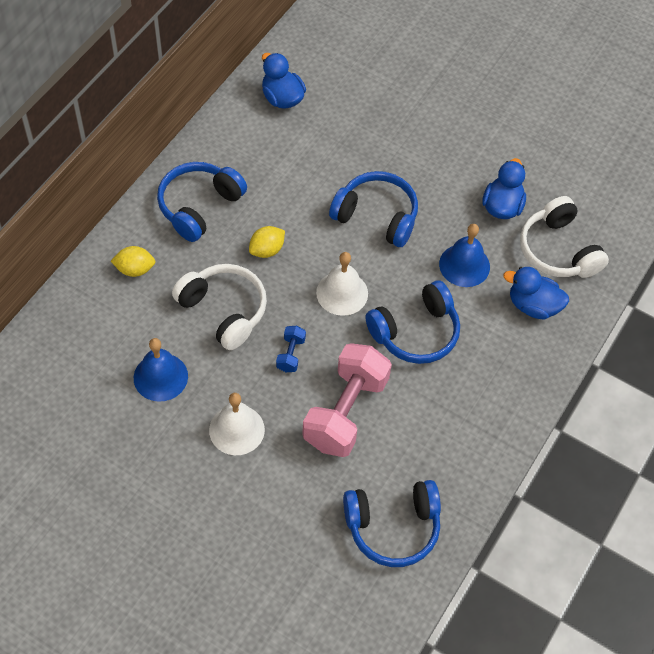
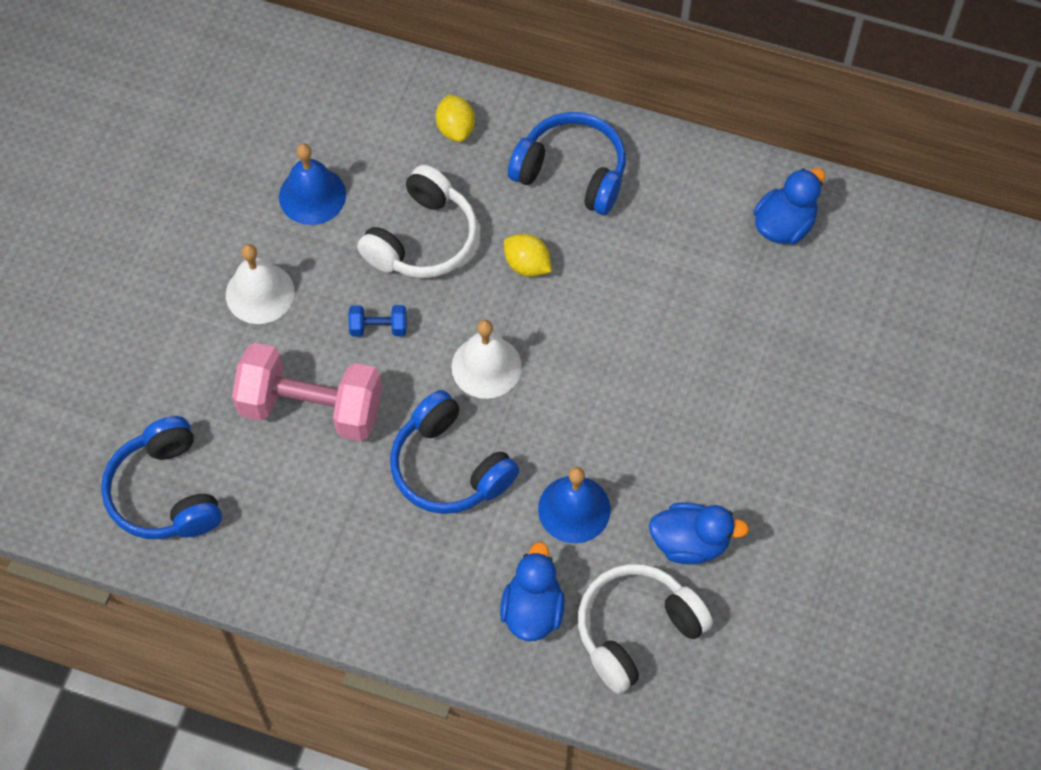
camera: 80 degrees right, 5 degrees up
blue headphones [329,171,418,247] -> none

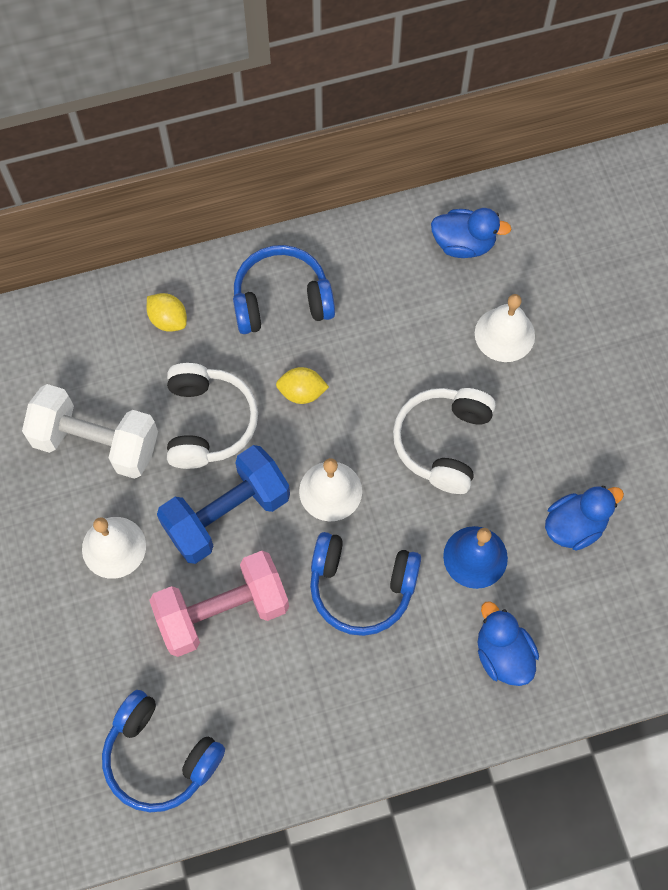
camera: 35 degrees left, 5 degrees up
blue bell [279,144,346,225] -> white dumbbell [22,384,158,479]
blue dumbbell [349,305,407,337] -> blue dumbbell [157,445,290,564], size x2.36
white headphones [578,564,713,694] -> white headphones moved to [393,388,496,494]
blue duck [753,168,825,244] -> blue duck turned 90 degrees clockwise [431,208,511,258]
none -> white bell [475,294,535,362]

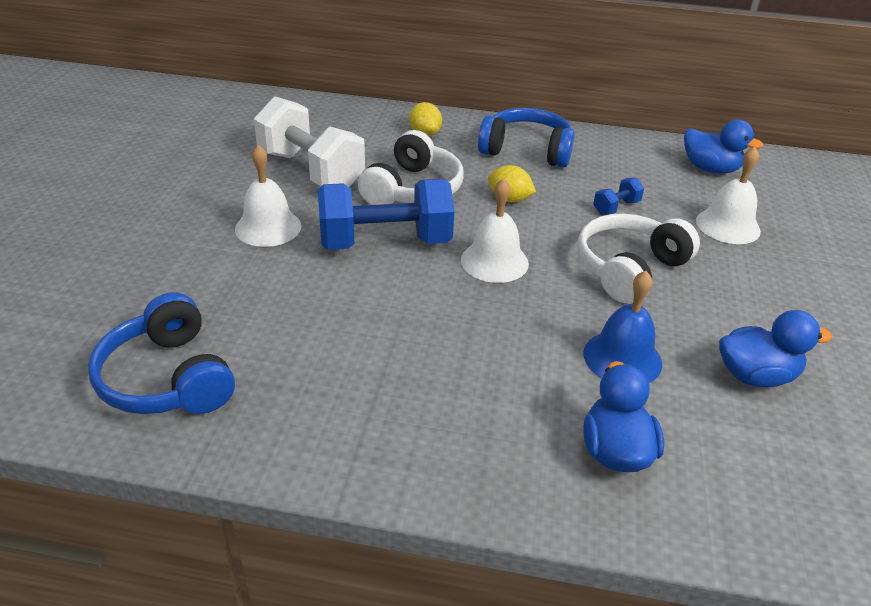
camera: 25 degrees right, 30 degrees down
pink dumbbell [149,551,289,657] -> none
blue headphones [310,532,421,636] -> none
none -> blue dumbbell [593,177,644,215]

